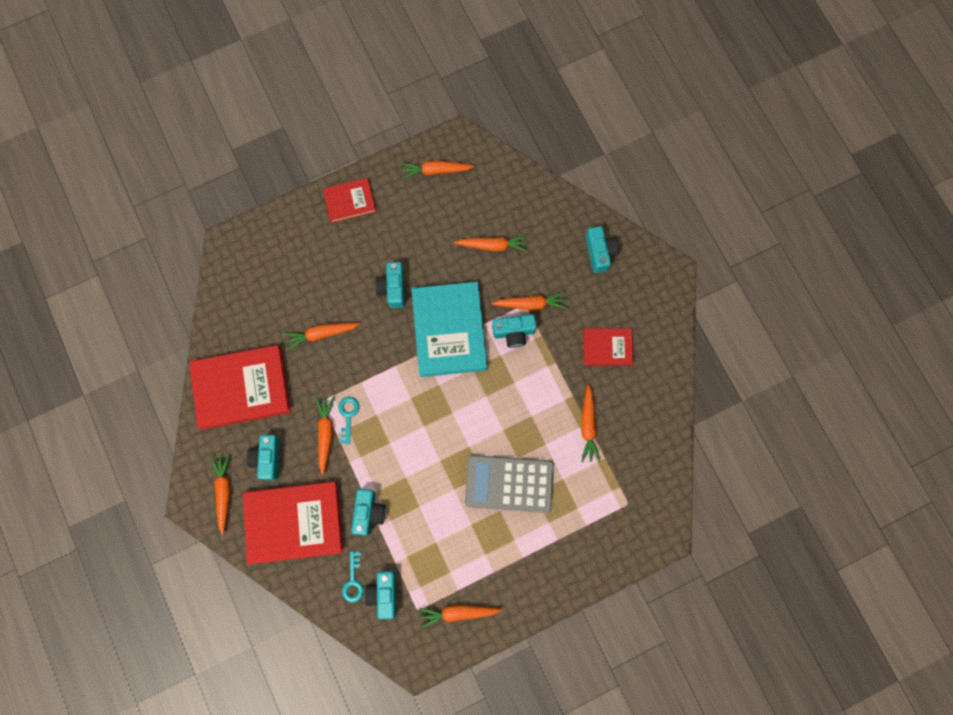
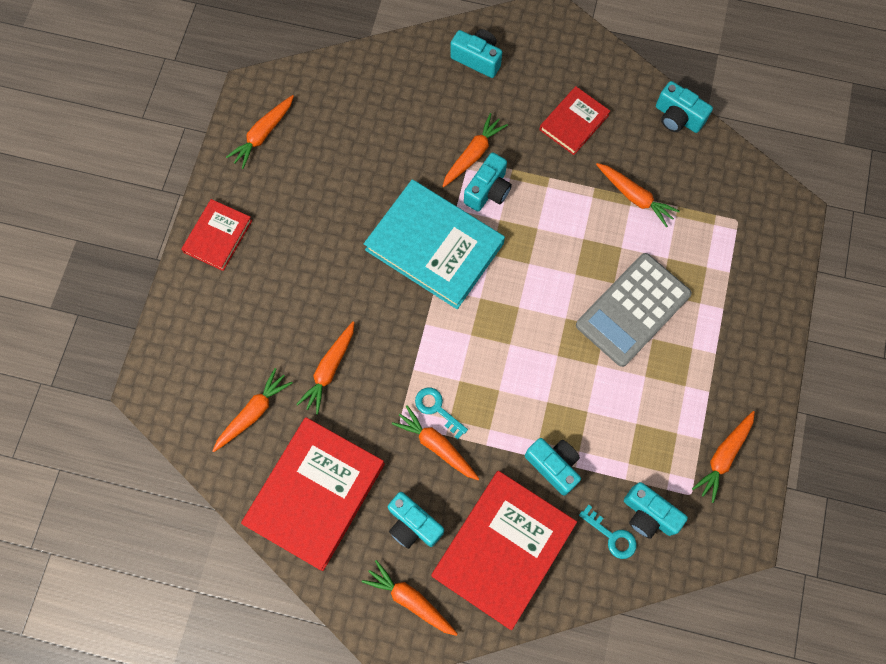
camera: 50 degrees left, 5 degrees down
turquoise camera [375,262,405,308] -> turquoise camera moved to [656,81,713,133]
orange carrot [454,235,529,252] -> orange carrot moved to [213,368,292,452]

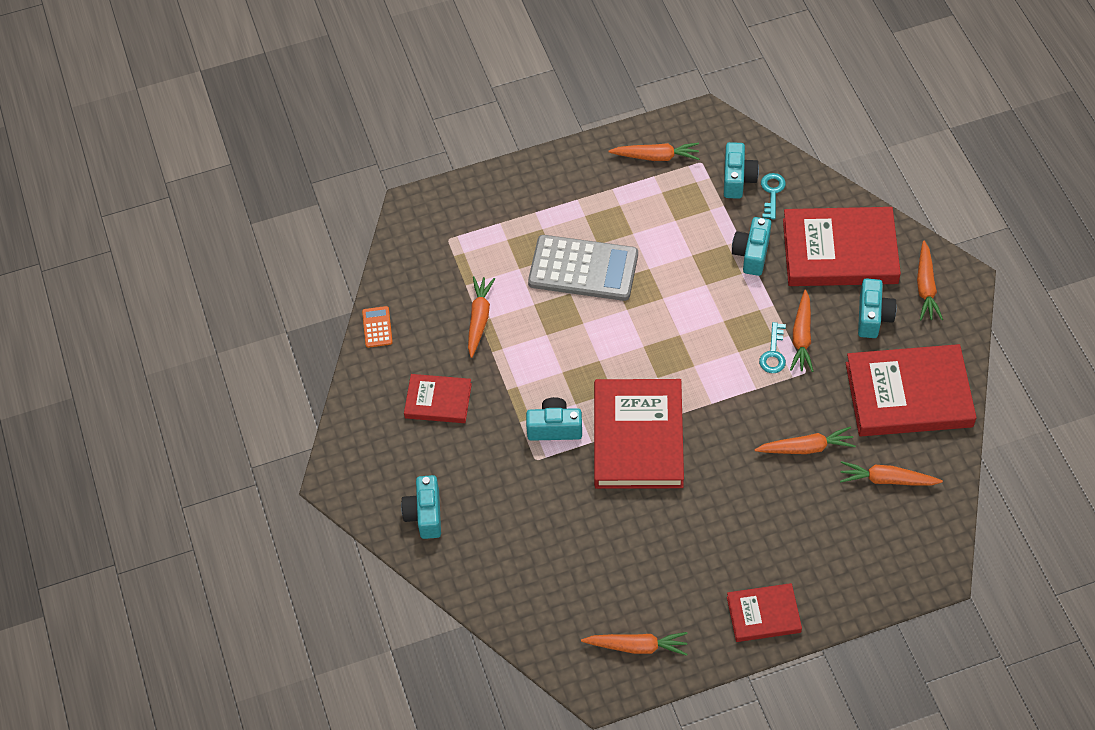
camera: 120 degrees left, 15 degrees down
turquoise book [364,179,505,309] -> red book [594,379,684,489]
orange carrot [442,113,508,187] -> none
turquoise camera [656,81,713,133] -> orange calculator [362,306,393,348]

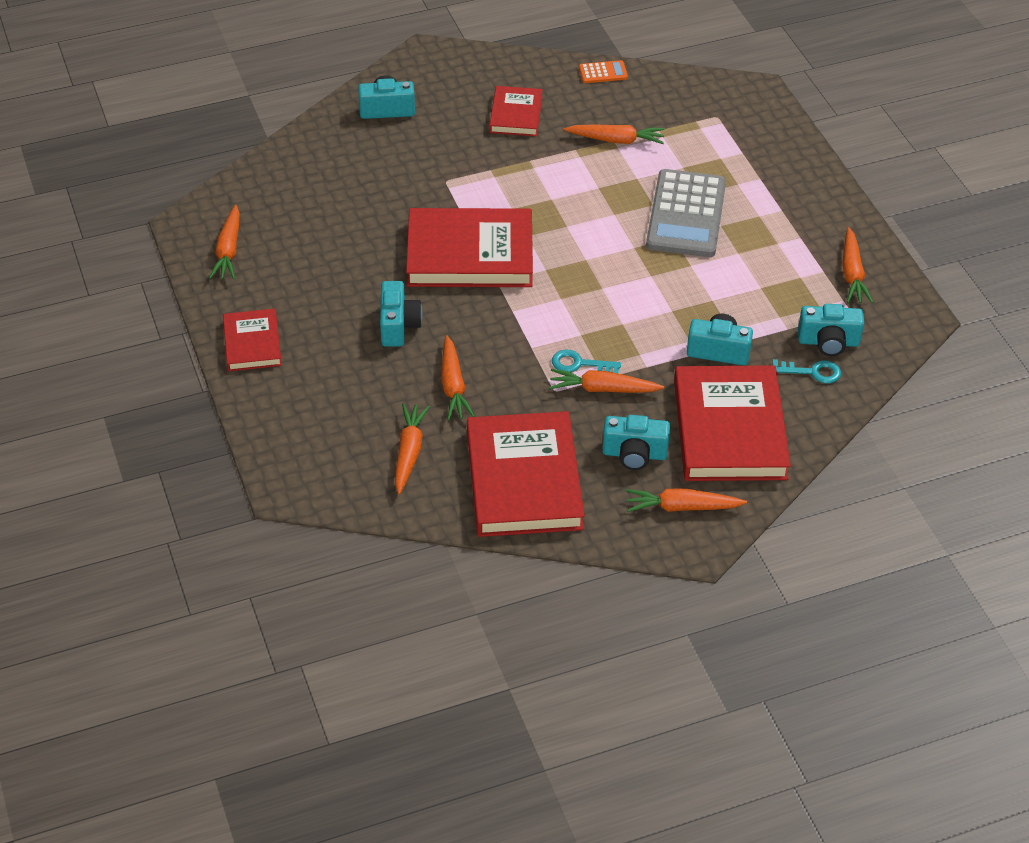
camera: 85 degrees right, 10 degrees down
turquoise camera [526,397,582,441] -> turquoise camera moved to [380,281,423,347]

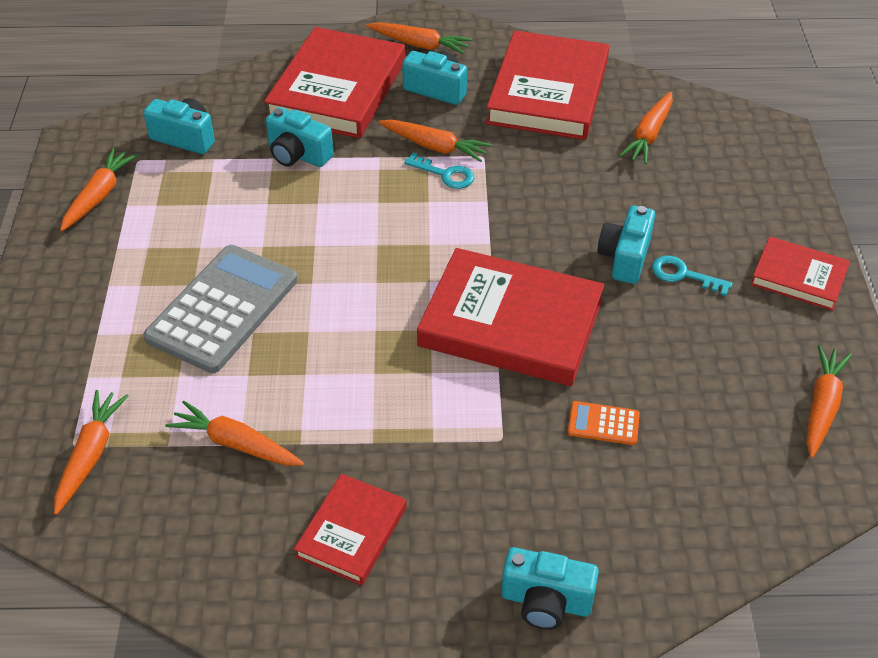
camera: 160 degrees left, 0 degrees up
red book [223,308,282,371] -> red book turned 75 degrees counterclockwise [751,236,850,311]
orange carrot [441,335,475,421] -> orange carrot moved to [54,390,129,515]
orange calculator [579,60,628,83] -> orange calculator moved to [568,401,640,445]
turquoise key [773,359,841,383] -> turquoise key moved to [652,256,733,296]

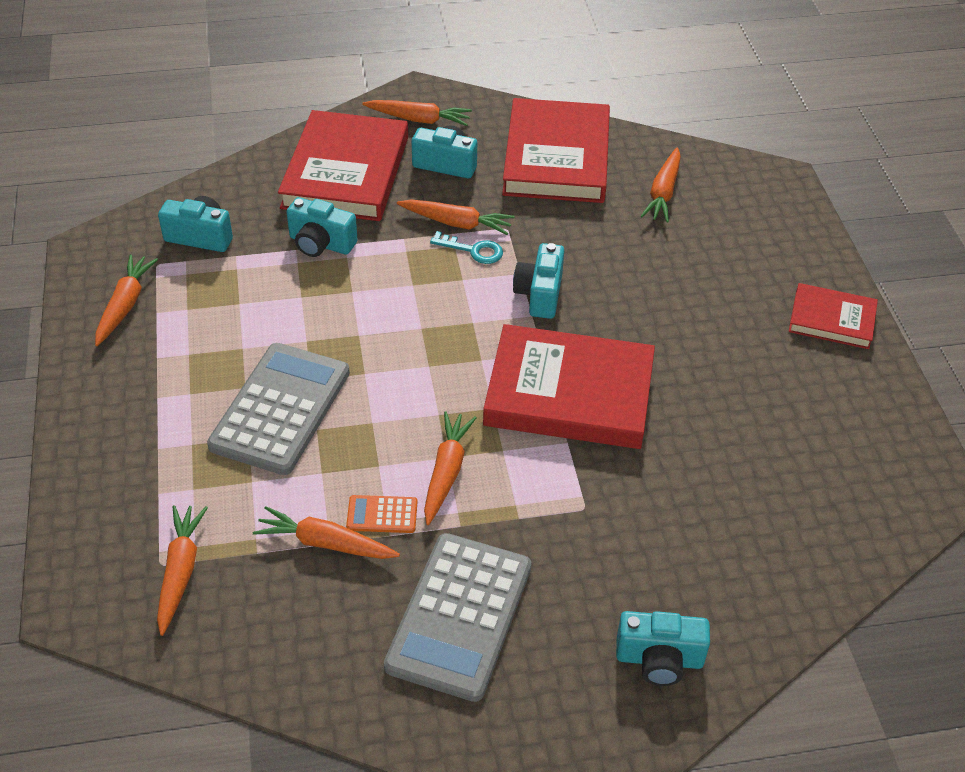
camera: 10 degrees left, 0 degrees up
red book [294,474,407,585] -> grey calculator [384,533,531,702]
orange calculator [568,401,640,445] -> orange calculator moved to [346,495,417,533]
turquoise camera [598,205,655,284] -> turquoise camera moved to [513,243,564,319]
turquoise key [652,256,733,296] -> none
orange carrot [806,345,852,458] -> orange carrot moved to [424,411,477,525]

